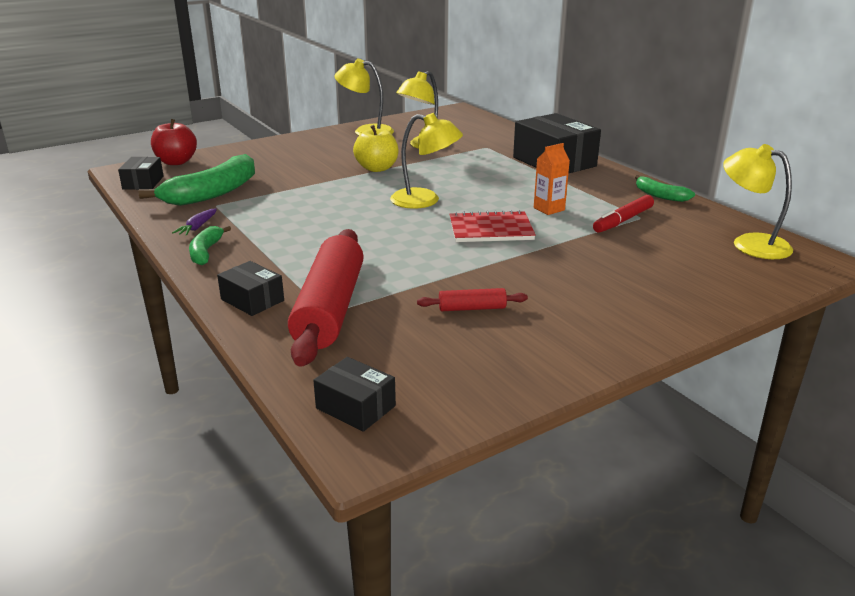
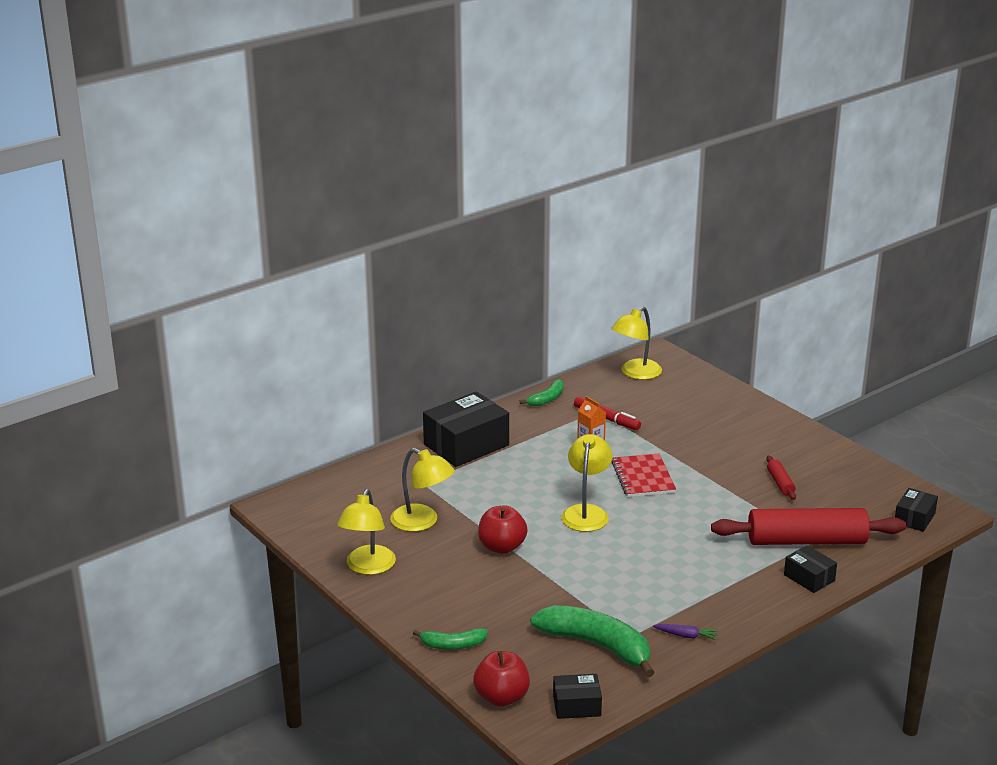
camera: 95 degrees left, 0 degrees up
green banana [189,225,231,265] -> green banana moved to [413,628,488,650]
black box [217,261,284,316] -> black box turned 75 degrees counterclockwise [784,545,837,593]
yellow apple [353,125,398,172] -> red apple [478,505,527,554]

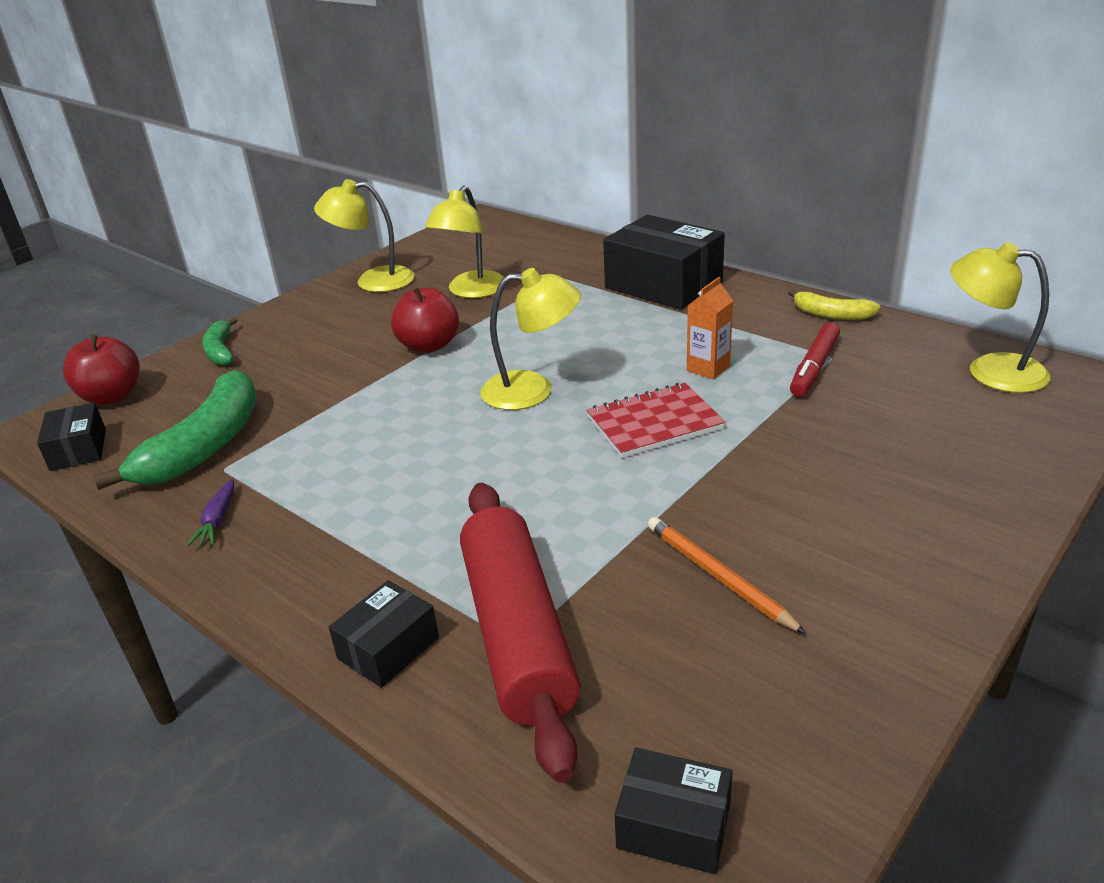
camera: 80 degrees right, 5 degrees up
green banana [520,379,564,407] -> yellow banana [788,289,881,320]
red rolling pin [766,455,796,500] -> orange pencil [648,517,806,634]

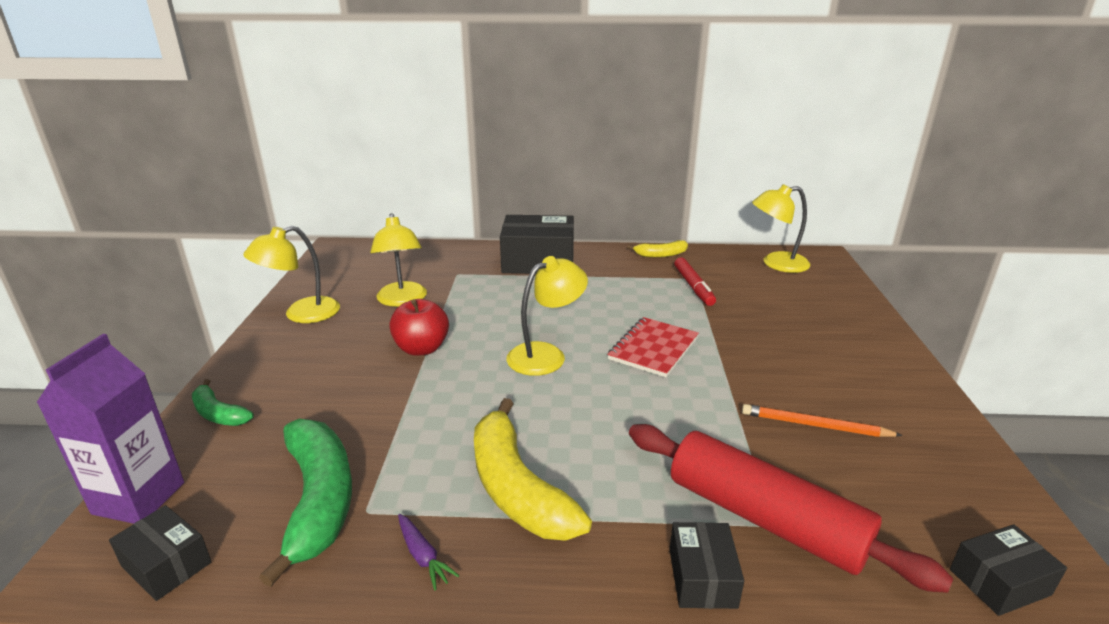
camera: 40 degrees left, 5 degrees down
red apple [63,334,140,405] -> purple carton [36,334,184,524]
orange carton [687,277,733,379] -> none
none -> yellow banana [474,398,592,541]

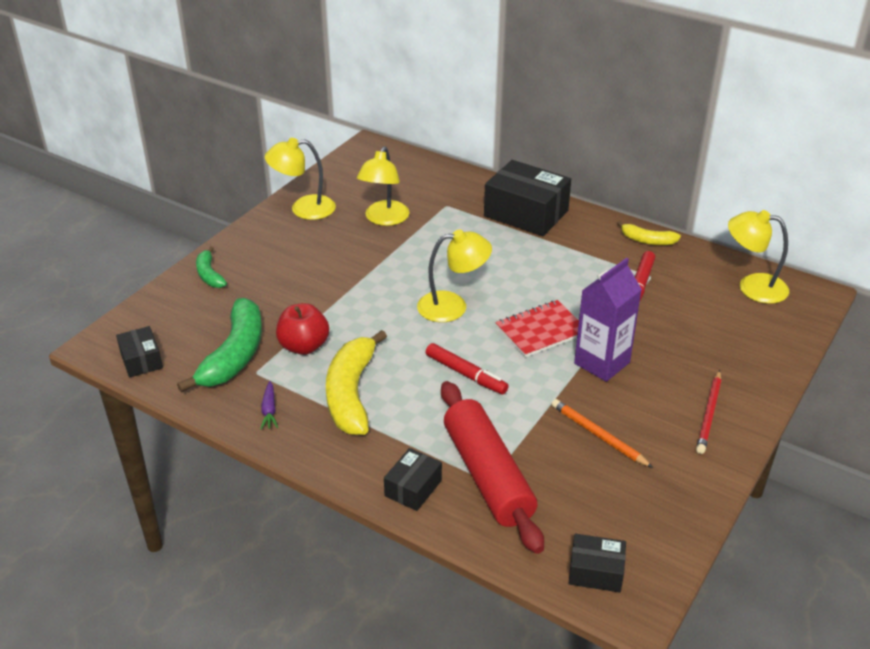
camera: 30 degrees right, 10 degrees up
purple carton [36,334,184,524] -> purple carton moved to [574,258,642,382]
red apple [389,299,449,356] -> red apple moved to [276,303,329,355]
none -> red marker [426,343,509,394]
none -> red pencil [696,370,722,454]

